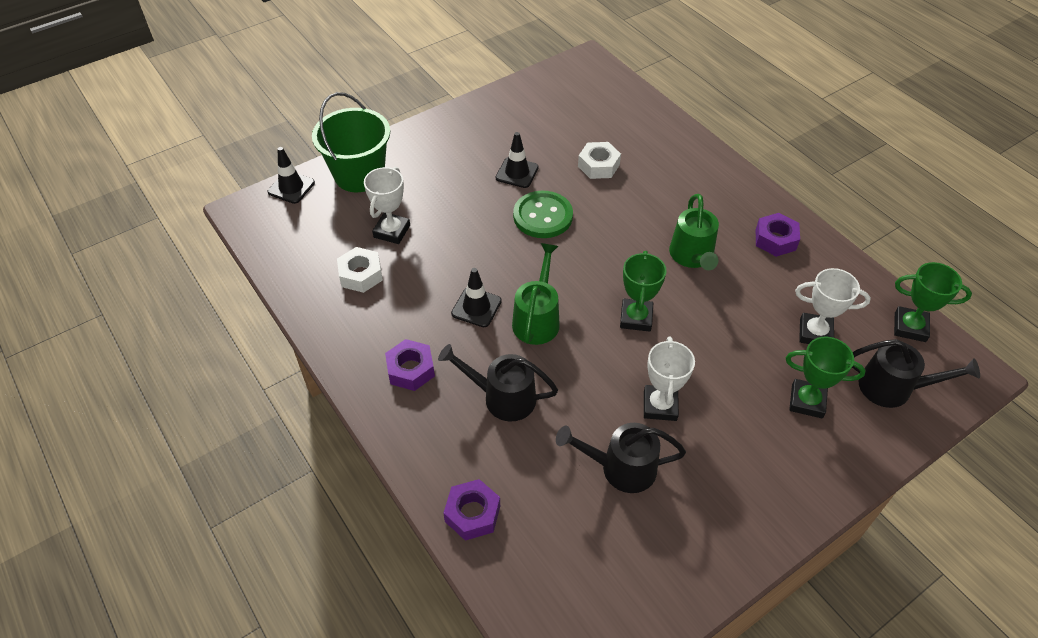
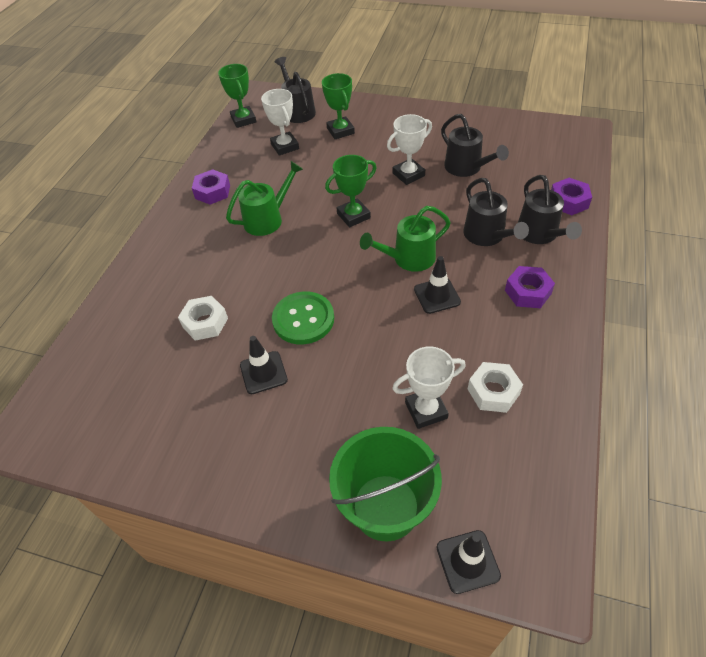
camera: 125 degrees left, 0 degrees up
none -> black watering can [518,175,582,244]

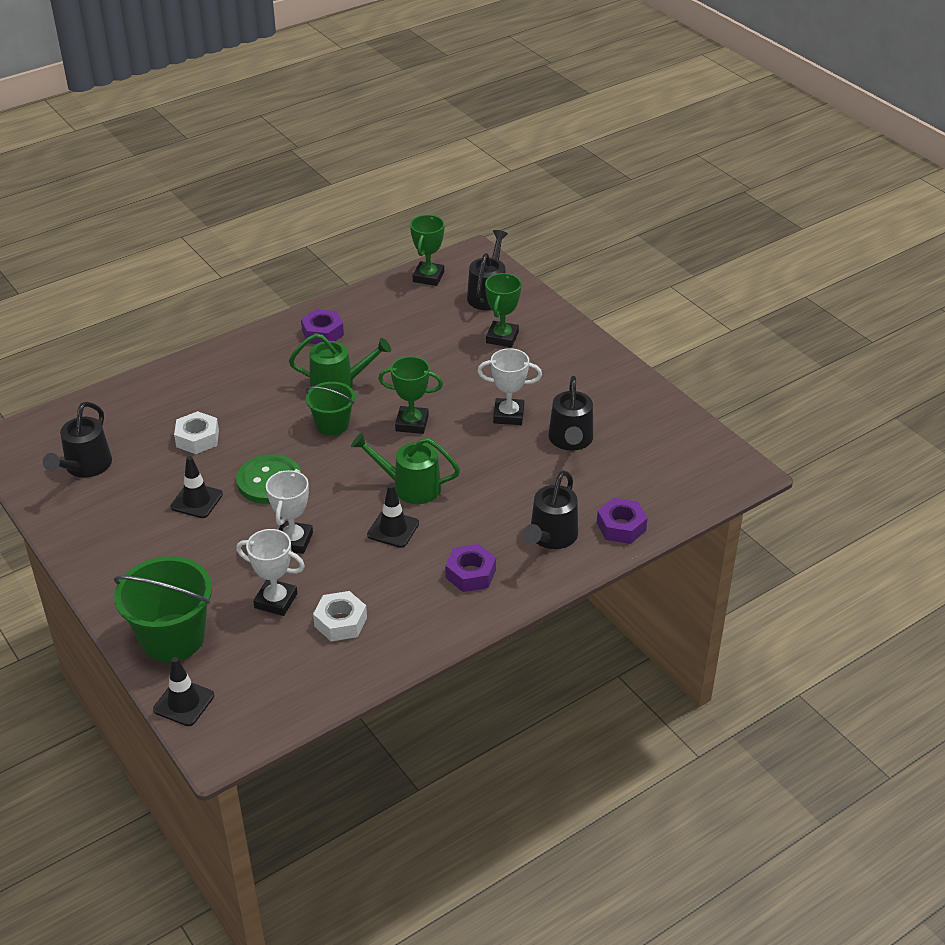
camera: 35 degrees right, 10 degrees down
white trophy [261,89,299,156] -> white trophy moved to [266,469,313,554]
black watering can [463,178,529,246] -> black watering can moved to [43,402,112,478]
none -> green bucket [306,382,355,435]

